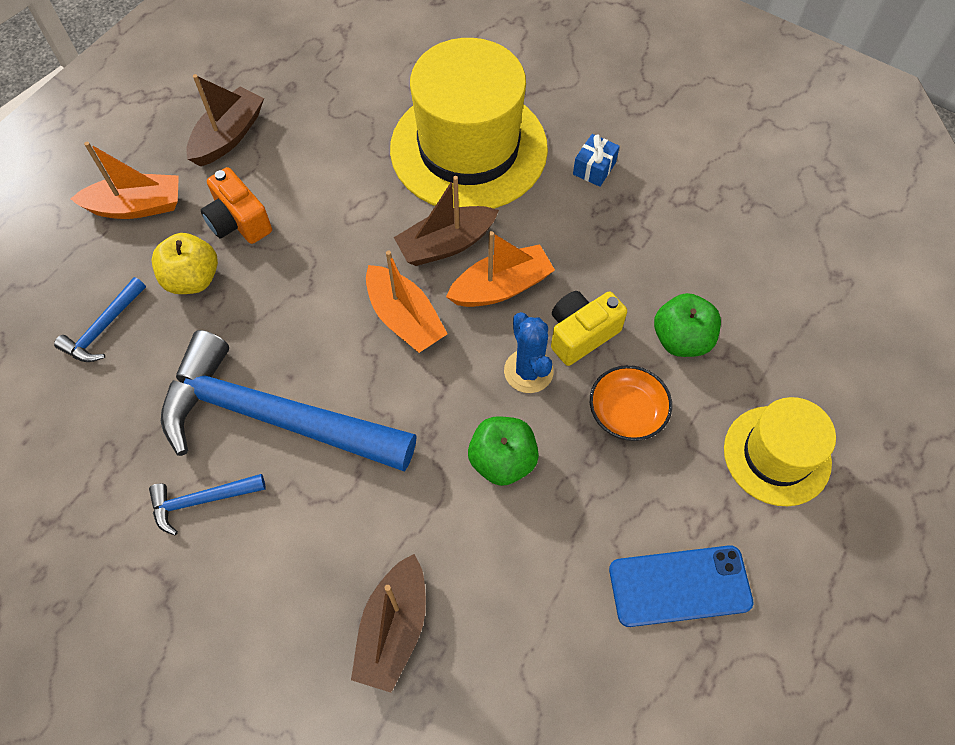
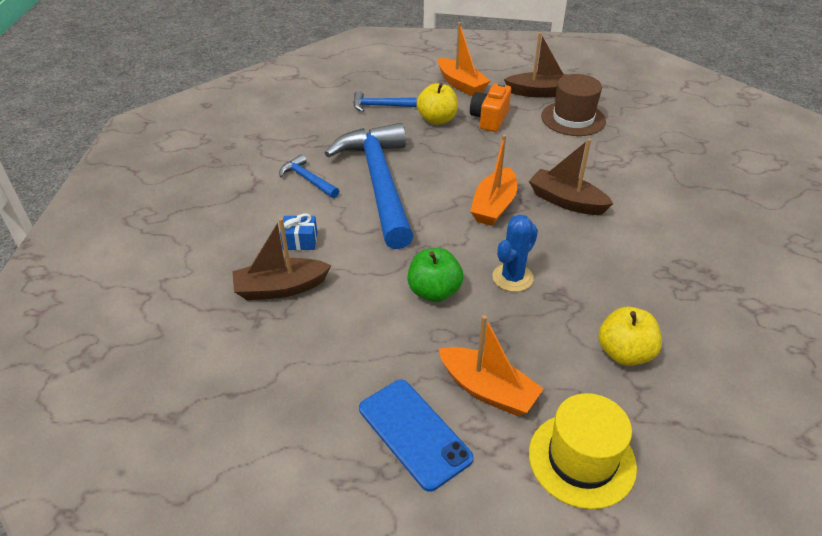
camera: 60 degrees right, 20 degrees down
yellow hat [390,38,548,209] -> none
orange boat [446,231,555,307] -> orange boat moved to [439,315,543,416]
yellow camera [551,291,627,366] -> none
blue gift [573,134,620,187] -> blue gift moved to [280,213,317,250]
orange bowl [590,365,672,441] -> none
green apple [654,293,721,357] -> yellow apple [598,307,662,366]
none -> brown hat [541,74,606,136]

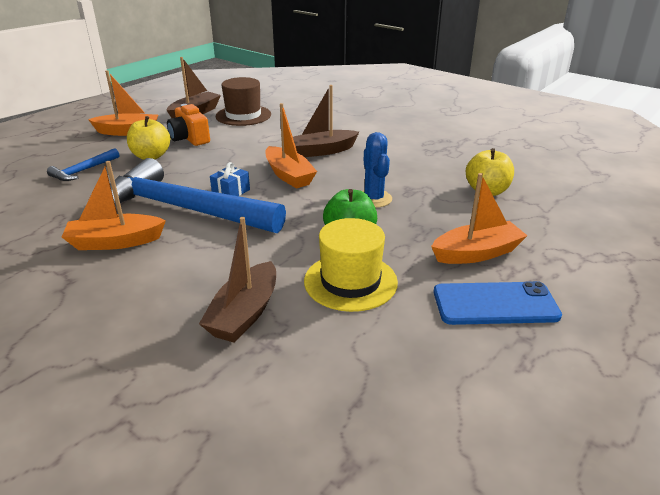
camera: 55 degrees left, 10 degrees down
blue hammer [279,154,339,198] -> orange boat [62,161,166,250]
blue gift [280,213,317,250] -> blue gift moved to [210,162,250,196]
yellow hat [529,393,637,509] -> yellow hat moved to [304,218,398,312]

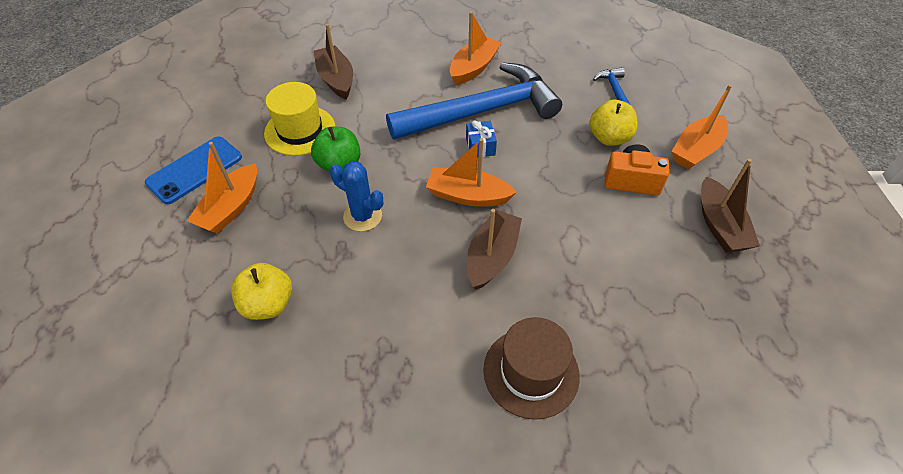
camera: 135 degrees right, 20 degrees up
brown hat [215,77,271,126] -> brown hat moved to [483,317,580,420]

